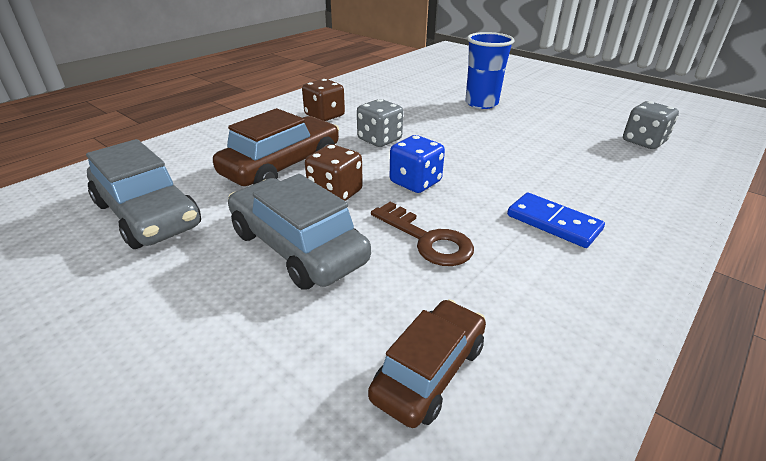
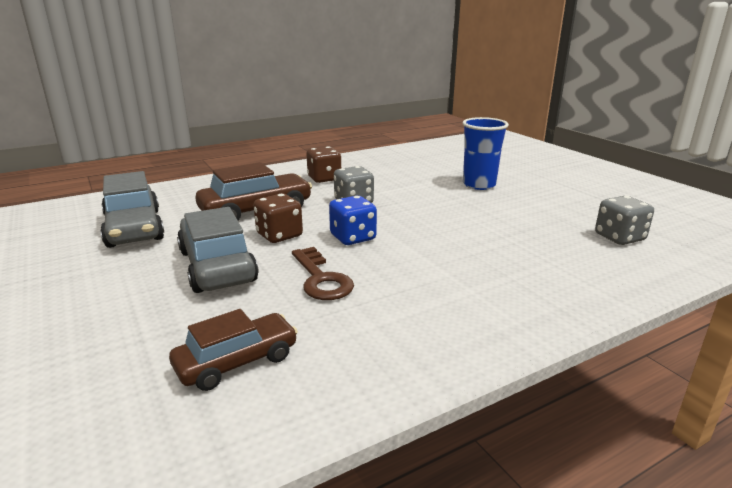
camera: 20 degrees right, 10 degrees down
blue domino [507,193,605,248] -> none

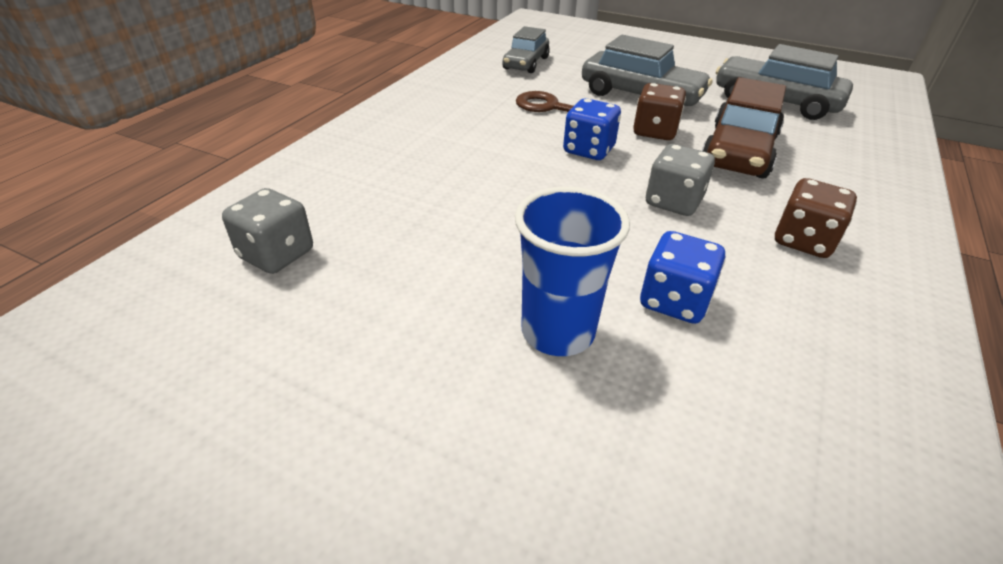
camera: 145 degrees right, 15 degrees up
brown car [169,309,298,391] -> grey car [502,26,550,73]
none -> blue dice [640,231,725,324]

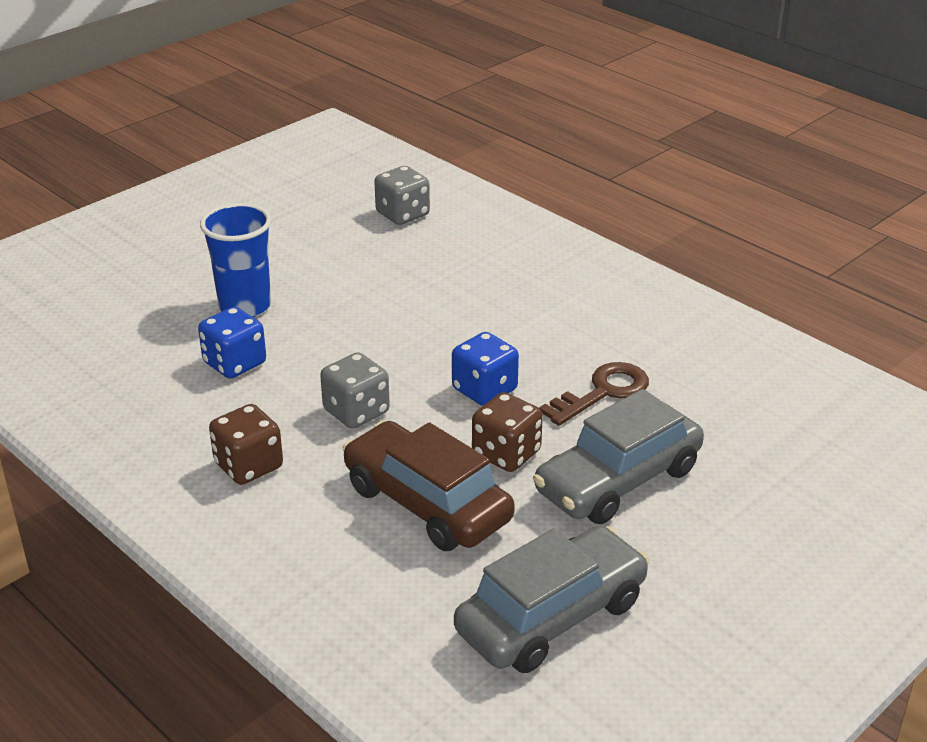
camera: 110 degrees right, 5 degrees down
grey car [502,26,550,73] -> none

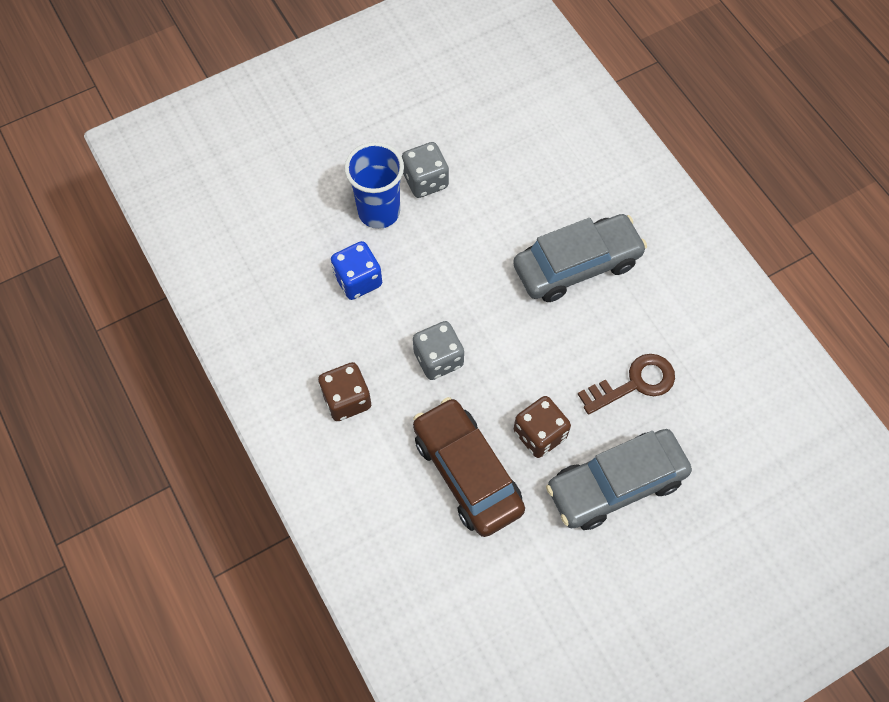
camera: 15 degrees right, 30 degrees up
grey dice [374,166,430,225] -> grey dice moved to [402,142,449,198]
blue dice [452,332,519,406] -> none
grey car [454,526,650,673] -> grey car moved to [513,214,647,302]

